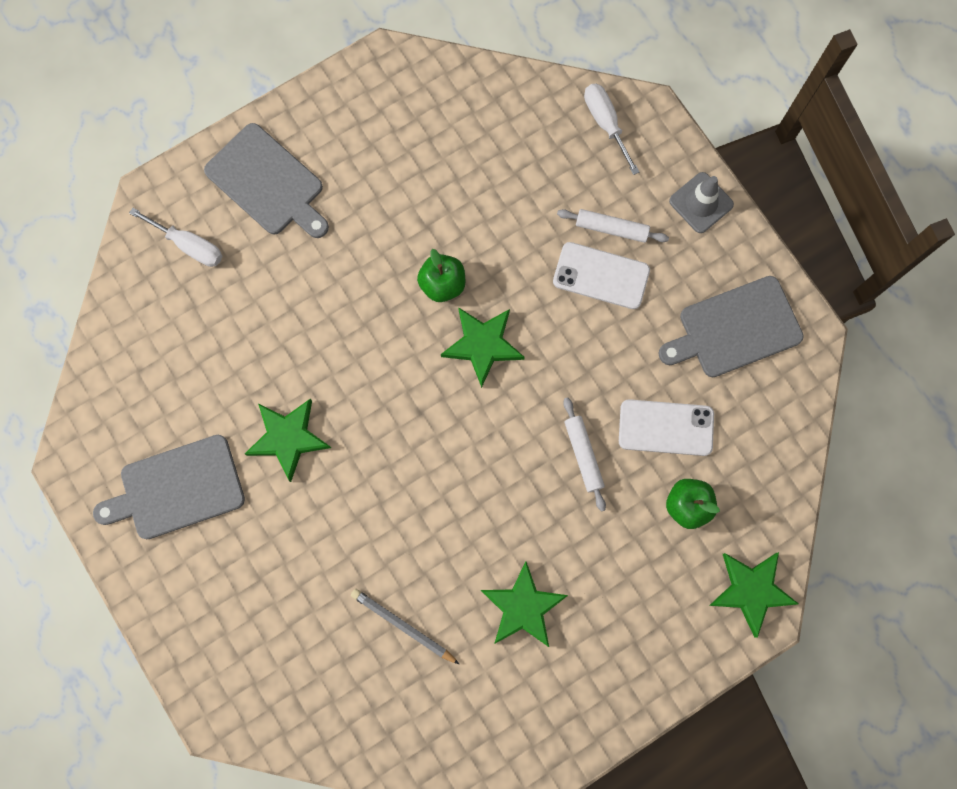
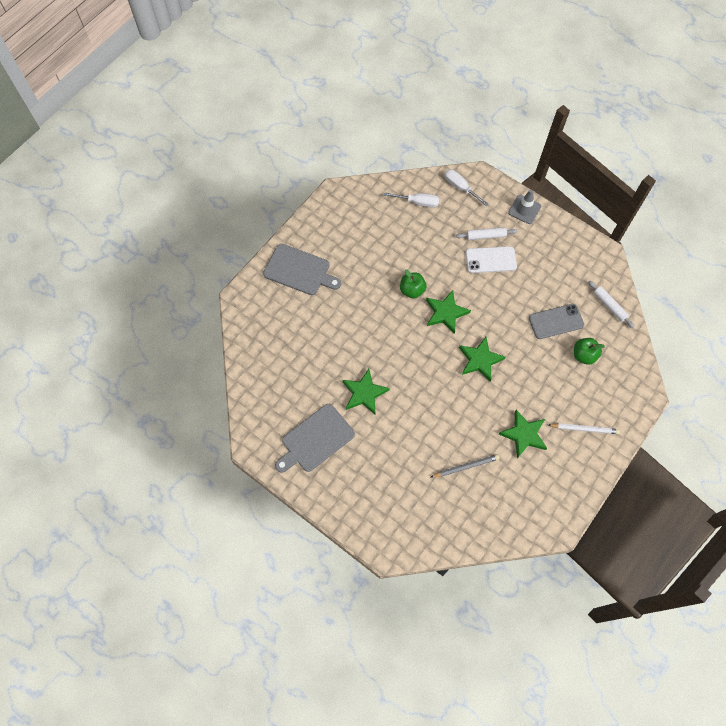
camera: 20 degrees left, 10 degrees down
white screwdriver [129,208,223,267] -> white screwdriver moved to [384,192,439,208]
grey pencil [351,589,459,664] -> grey pencil turned 150 degrees clockwise [431,454,500,477]
white rolling pin [563,397,606,512] -> white rolling pin moved to [588,281,635,328]
white phone [619,399,714,456] -> grey phone [529,304,584,339]
grey cutting board [658,276,804,377] -> none
green star [709,552,799,638] -> green star moved to [459,337,506,382]
none -> white pencil [549,423,620,434]

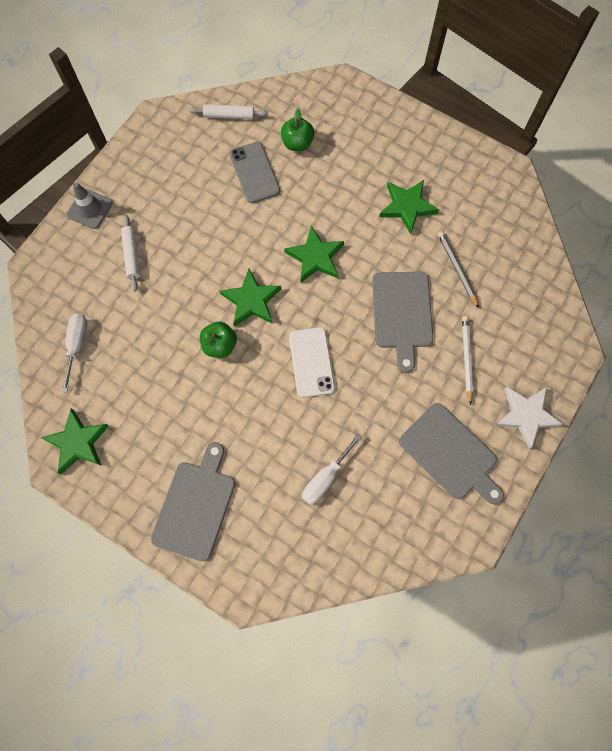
camera: 95 degrees left, 5 degrees up
green star [342,369,390,414] -> green star moved to [41,408,109,474]
white screwdriver [444,169,489,206] -> white screwdriver moved to [302,434,362,504]
white phone [465,246,517,273] -> white phone moved to [289,327,335,398]
white pencil [549,423,620,434] -> white pencil moved to [462,316,473,405]
white rolling pin [588,281,635,328] -> white rolling pin turned 45 degrees clockwise [189,104,268,119]
none -> grey cutting board [372,272,433,373]
none -> white star [495,387,562,449]

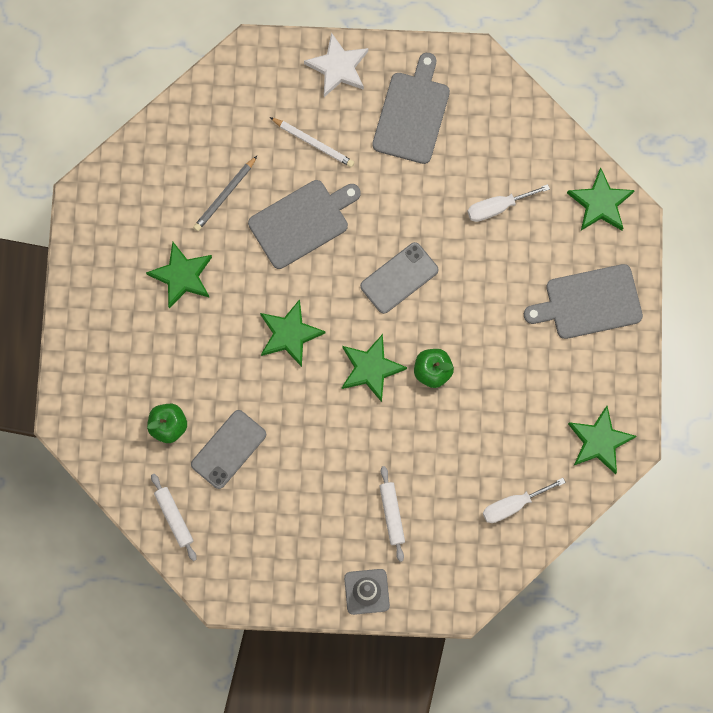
camera: 120 degrees left, 5 degrees up
white rolling pin [121,215,140,292] -> white rolling pin turned 60 degrees counterclockwise [379,466,405,562]
white phone [289,327,335,398] -> grey phone [360,242,438,314]
white screwdriver [302,434,362,504] -> white screwdriver turned 150 degrees clockwise [467,184,550,222]
white pencil [462,316,473,405] -> white pencil turned 120 degrees counterclockwise [270,117,354,167]
none -> green star [567,167,635,231]

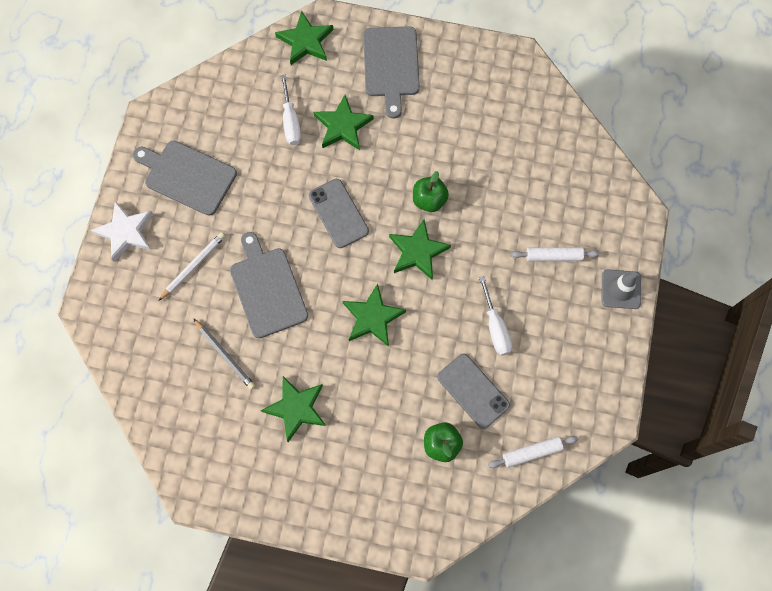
camera: 80 degrees left, 5 degrees down
white screwdriver [483,478,566,523] -> white screwdriver moved to [479,276,512,355]
green star [568,406,636,474] -> green star moved to [314,95,374,150]

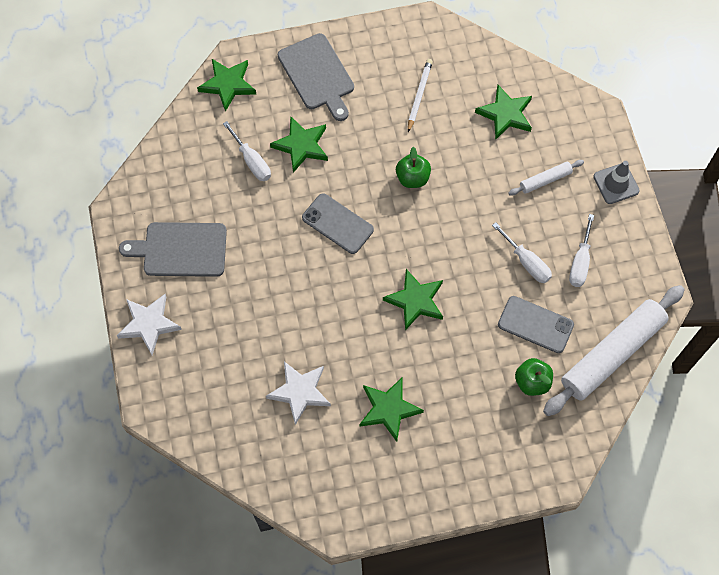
camera: 25 degrees left, 5 degrees down
white pencil [158,232,225,301] -> white pencil moved to [408,59,433,132]
grey pencil [193,318,255,390] -> white star [266,361,331,425]
grey cutting board [230,232,308,338] -> none
green star [389,219,451,280] -> green star moved to [475,85,532,140]
white rolling pin [488,436,578,468] -> white rolling pin [543,285,685,416], size x2.18
none -> white screwdriver [569,214,594,287]

